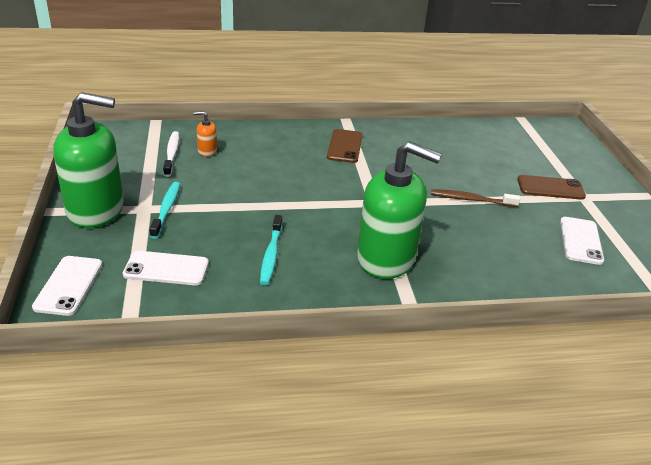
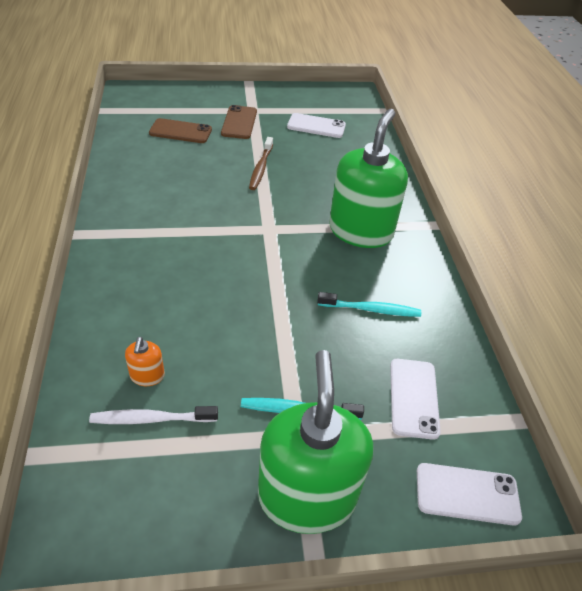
camera: 90 degrees left, 10 degrees up
brown phone [327,129,363,163] -> brown phone moved to [149,118,212,143]

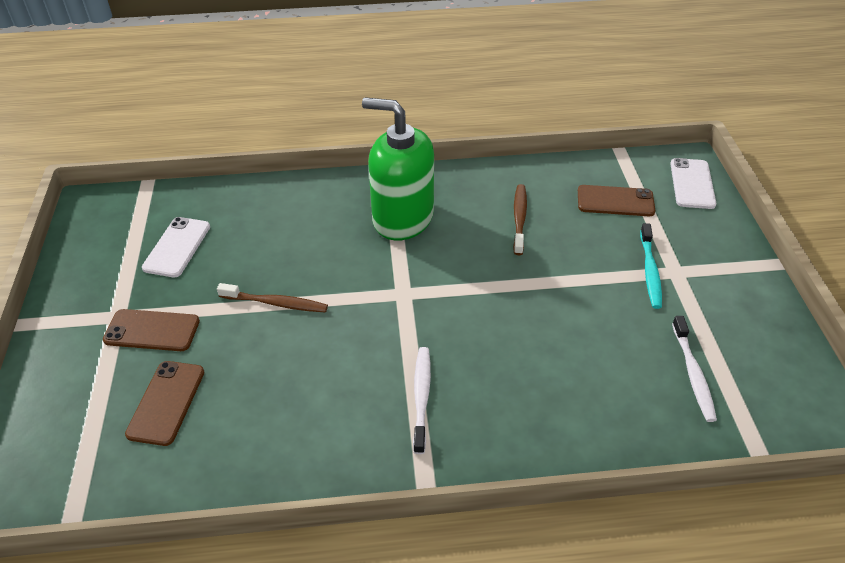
camera: 85 degrees left, 0 degrees up
orange soap dispenser [125,337,165,386] -> none
green soap dispenser [258,350,373,534] -> none
turquoise toothbrush [317,292,421,317] -> brown toothbrush [513,184,527,255]
white phone [390,359,441,440] -> brown phone [578,185,655,216]
none -> white toothbrush [413,347,431,454]

